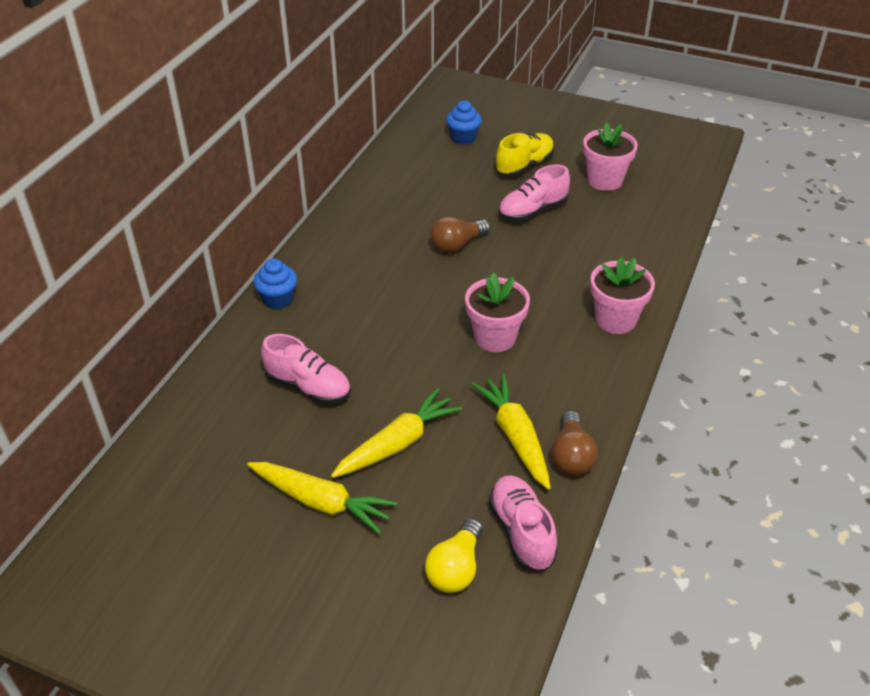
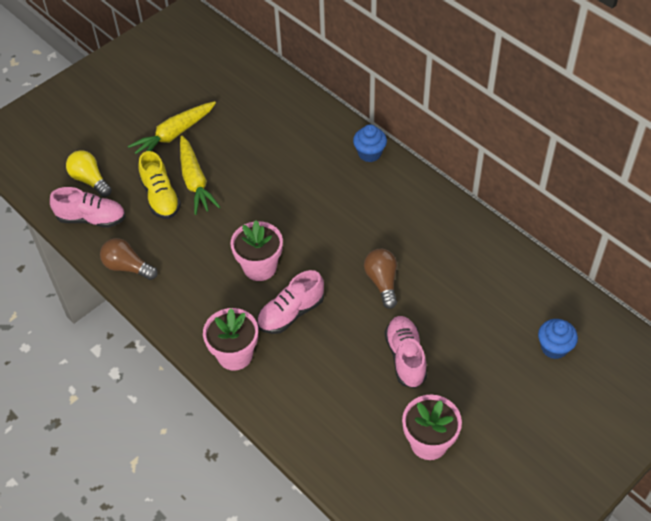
camera: 115 degrees right, 10 degrees up
pink shoe [261,334,351,404] -> pink shoe moved to [257,270,324,334]
yellow carrot [471,374,551,489] -> none
yellow shoe [495,133,554,177] -> yellow shoe moved to [139,151,181,219]

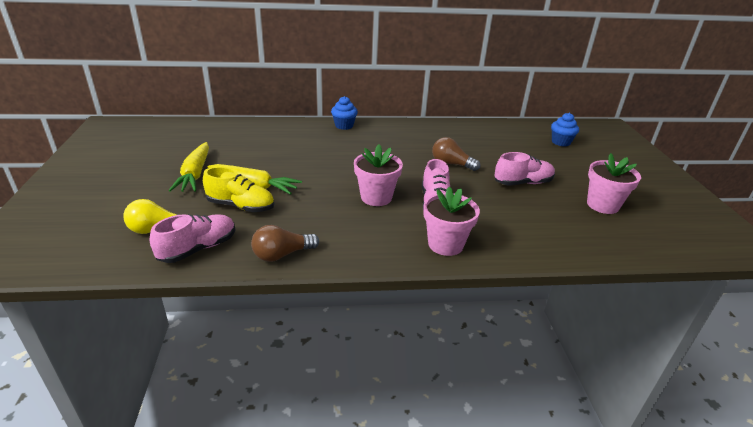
camera: 55 degrees left, 20 degrees down
pink shoe [384,316,427,388] -> pink shoe turned 135 degrees clockwise [494,152,555,186]

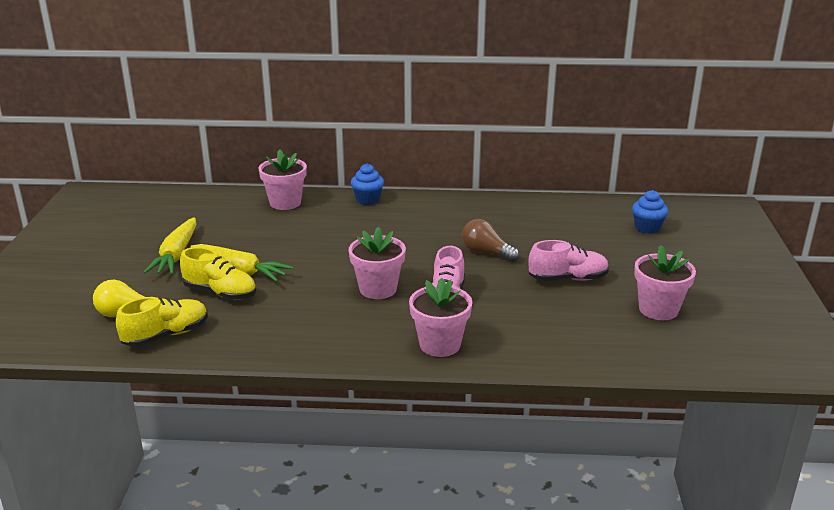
camera: 10 degrees right, 5 degrees down
pink shoe [150,214,236,263] -> yellow shoe [116,297,208,347]
brown light bulb [251,225,319,262] -> none
none -> pink flower pot [258,149,307,210]

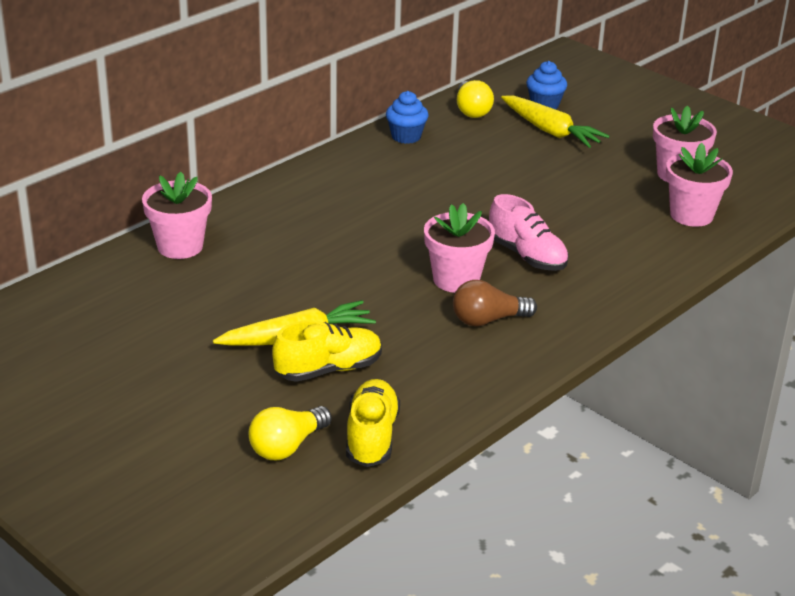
camera: 50 degrees left, 5 degrees up
yellow carrot [144,217,196,275] -> yellow carrot moved to [501,96,609,148]
blue cupcake [351,164,384,205] -> blue cupcake moved to [386,91,429,144]
pink flower pot [409,278,472,357] -> pink flower pot moved to [666,143,733,227]
brown light bulb [462,219,519,262] -> brown light bulb moved to [453,280,537,327]
pink shoe [529,240,609,281] -> none
none -> yellow light bulb [457,80,494,118]

